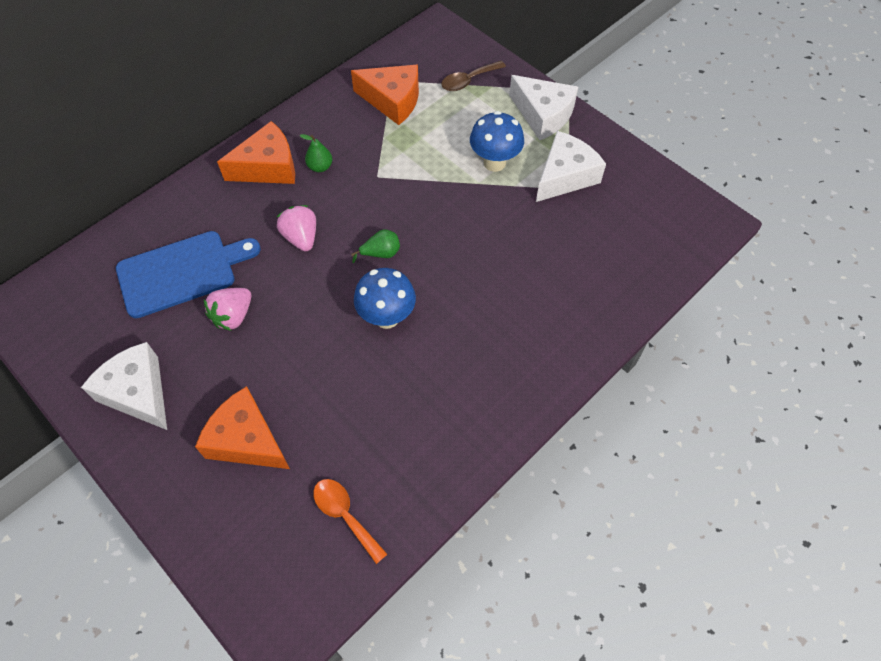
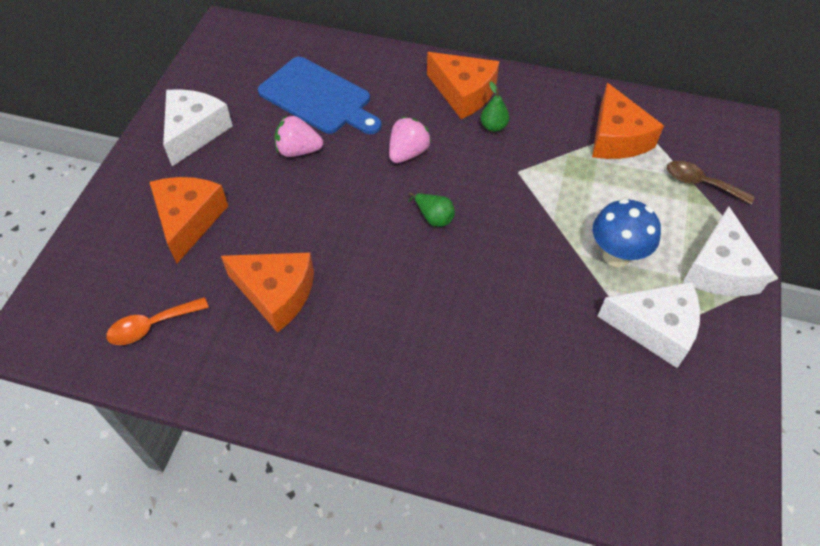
camera: 60 degrees right, 5 degrees down
orange spoon [313,479,387,564] -> orange spoon turned 135 degrees counterclockwise [106,297,209,345]
blue mushroom [354,268,416,329] -> none
none -> orange cheese [221,252,314,333]

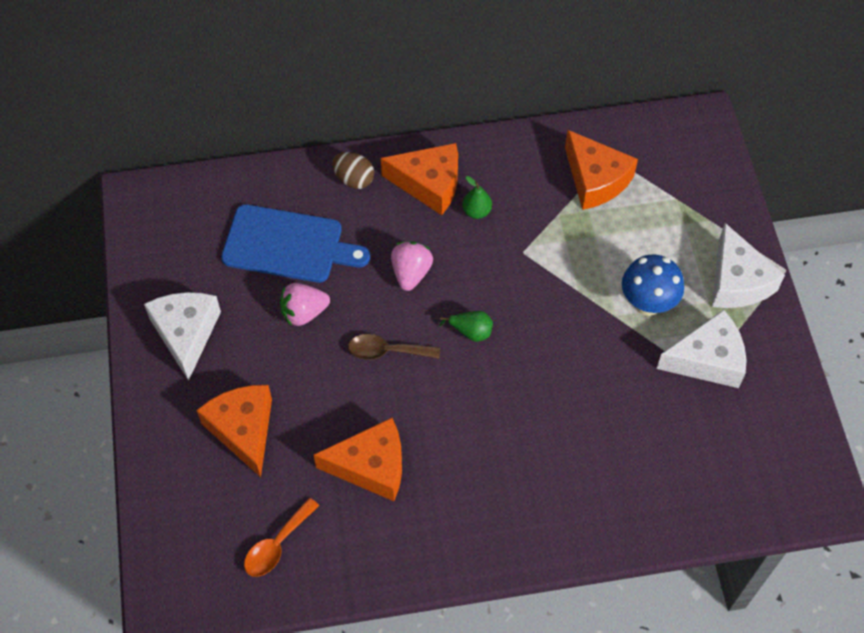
camera: 25 degrees left, 5 degrees up
brown spoon [667,160,755,204] -> brown spoon moved to [348,334,440,360]
none -> brown egg [332,152,374,189]

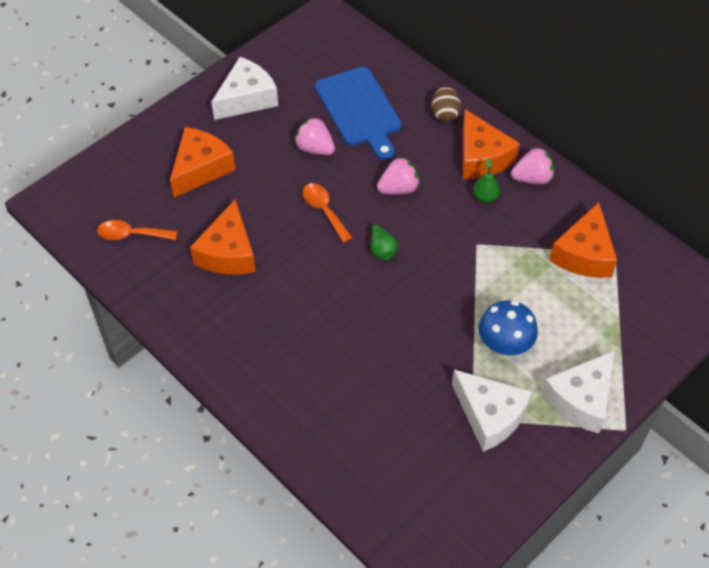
camera: 55 degrees right, 5 degrees down
orange cheese [314,418,402,501] -> orange cheese turned 45 degrees clockwise [190,199,256,275]
brown spoon [348,334,440,360] -> orange spoon [302,183,352,243]
none -> pink strawberry [511,147,554,185]

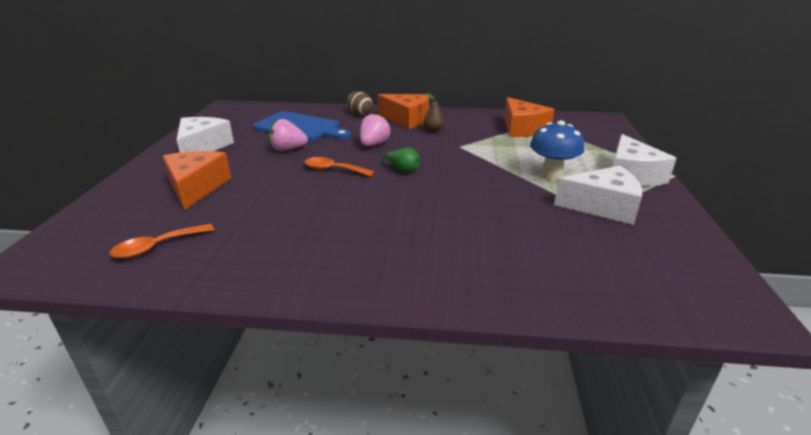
camera: 40 degrees left, 25 degrees down
orange cheese [190,199,256,275] -> none
green pear [473,158,500,203] -> brown pear [423,93,445,132]
pink strawberry [511,147,554,185] -> none

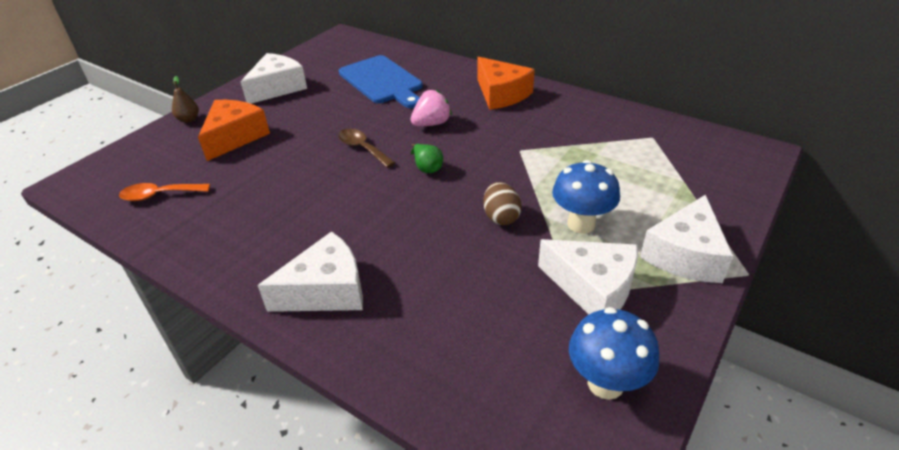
camera: 30 degrees right, 10 degrees up
pink strawberry [269,119,308,151] -> none
orange spoon [305,157,375,177] -> brown spoon [338,128,395,168]
brown egg [347,91,373,115] -> brown egg moved to [483,182,522,225]
brown pear [423,93,445,132] -> brown pear moved to [172,76,199,123]
orange cheese [504,97,555,137] -> none
none -> white cheese [257,231,363,312]
none -> blue mushroom [569,307,659,400]

